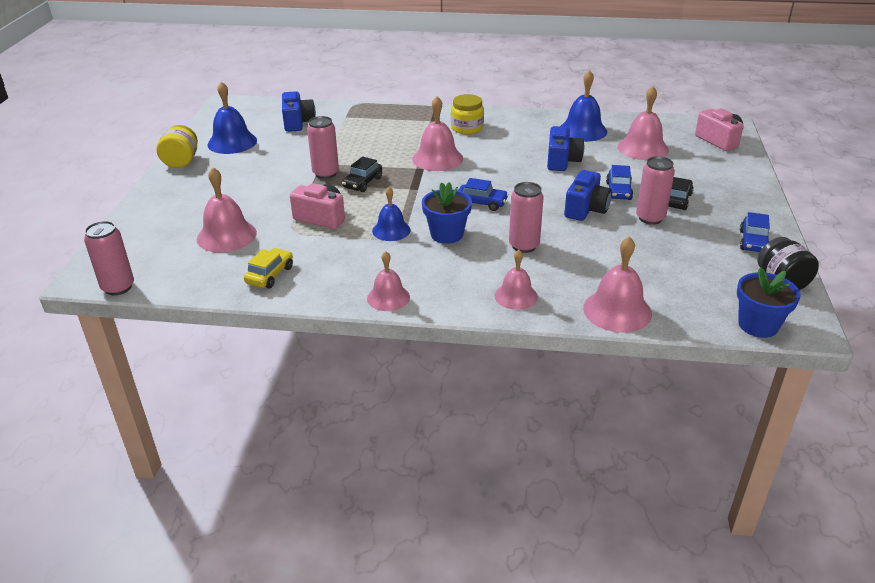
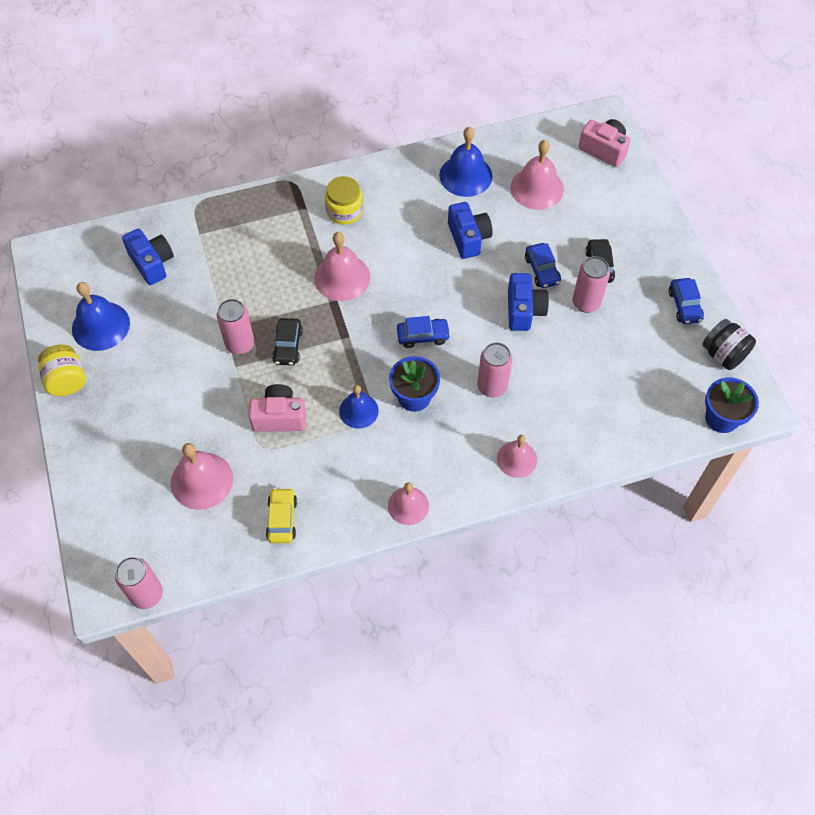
camera: 25 degrees left, 25 degrees up
pink bell [583,237,652,333] -> none

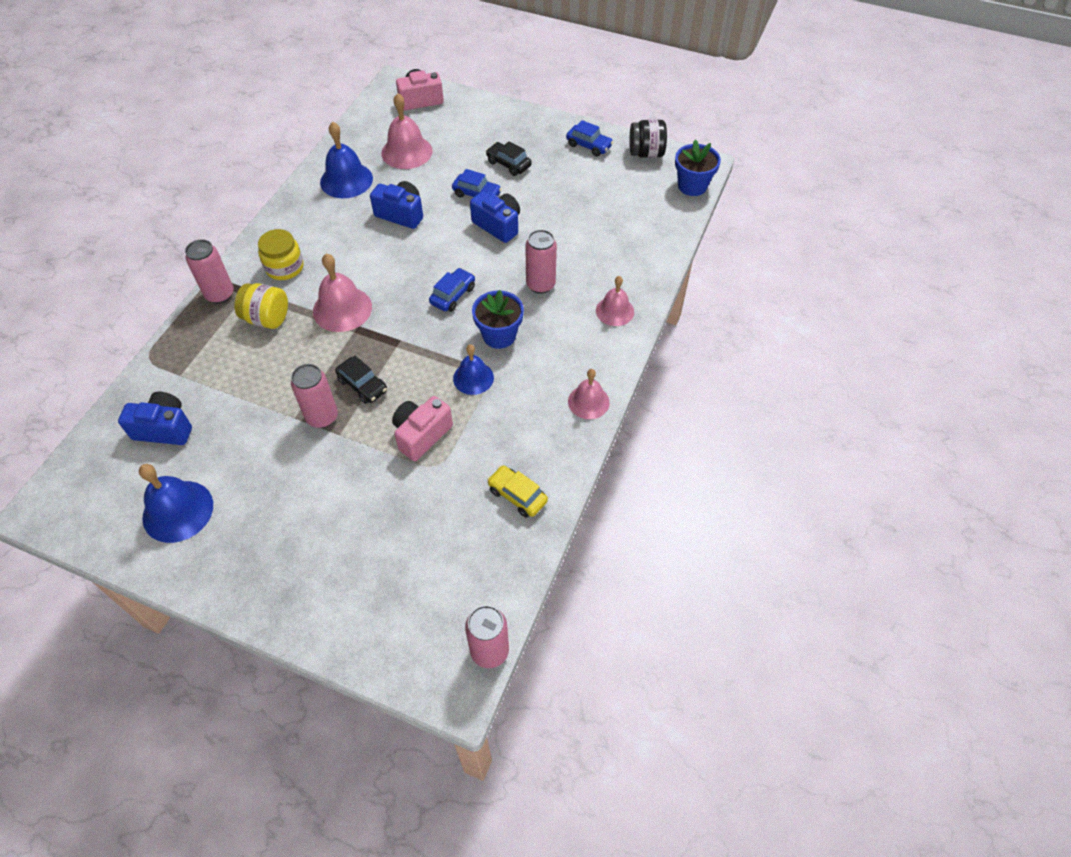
camera: 50 degrees left, 5 degrees down
yellow jar [38,345,86,396] -> yellow jar moved to [234,283,288,329]
pink bell [171,443,233,510] -> none
pink can [573,256,610,313] -> pink can moved to [185,239,234,304]

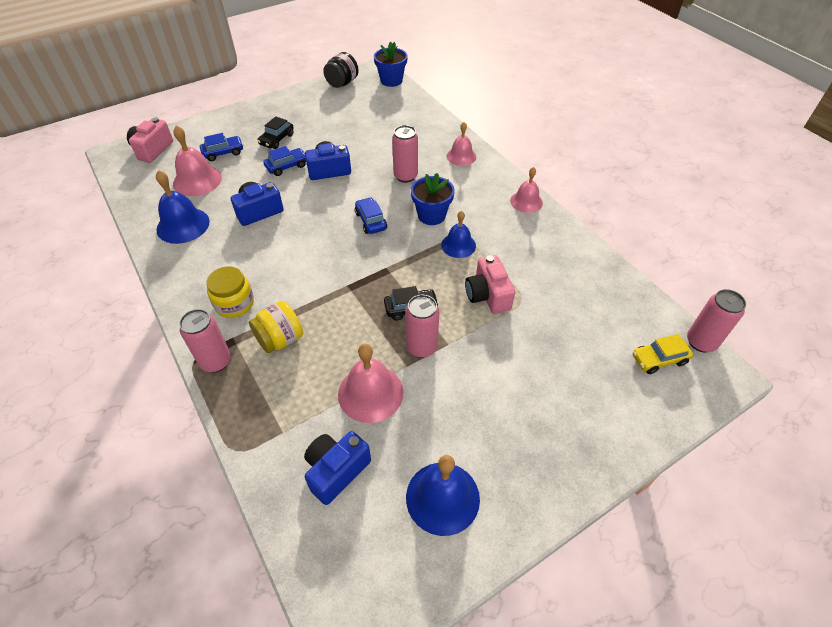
camera: 55 degrees left, 5 degrees down
pink bell [313,253,372,332] -> pink bell moved to [338,344,403,423]
black car [486,141,532,176] -> black car turned 45 degrees counterclockwise [257,116,294,149]
yellow car [487,465,548,518] -> yellow car moved to [633,334,693,374]
blue car [566,120,613,157] -> blue car moved to [200,133,243,161]

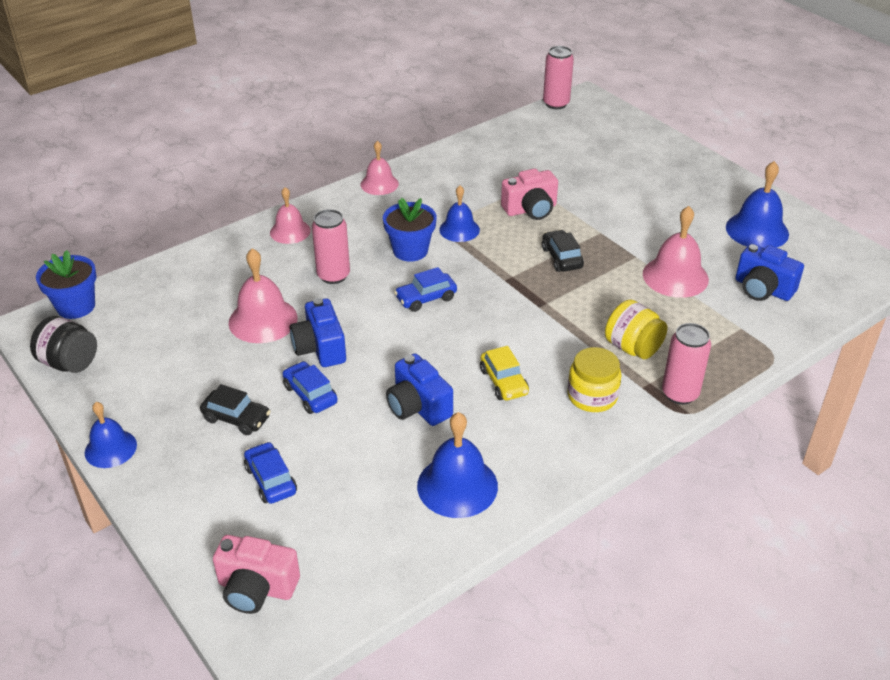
camera: 95 degrees left, 10 degrees down
pink bell [173,125,222,196] -> pink bell moved to [228,248,298,343]
pink can [405,295,439,358] -> none
yellow car [633,334,693,374] -> yellow car moved to [480,346,529,401]
none -> blue bell [85,402,137,468]

